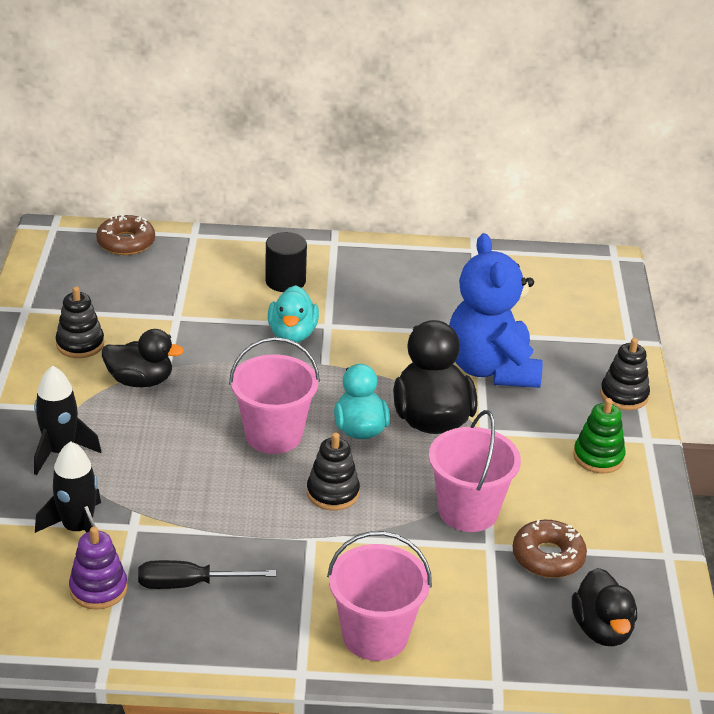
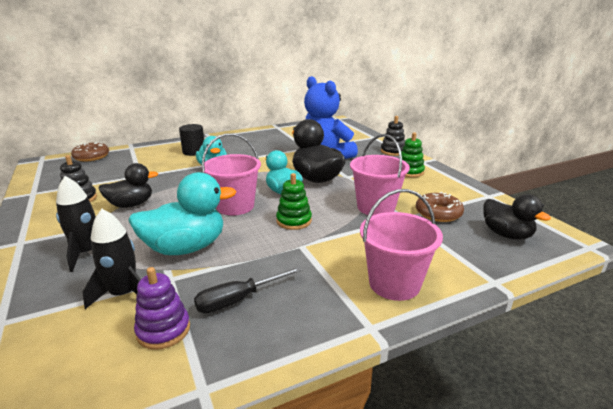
camera: 25 degrees left, 10 degrees down
black stacking toy [307,432,360,510] -> green stacking toy [276,173,312,230]
none -> turquoise duck [128,172,236,255]

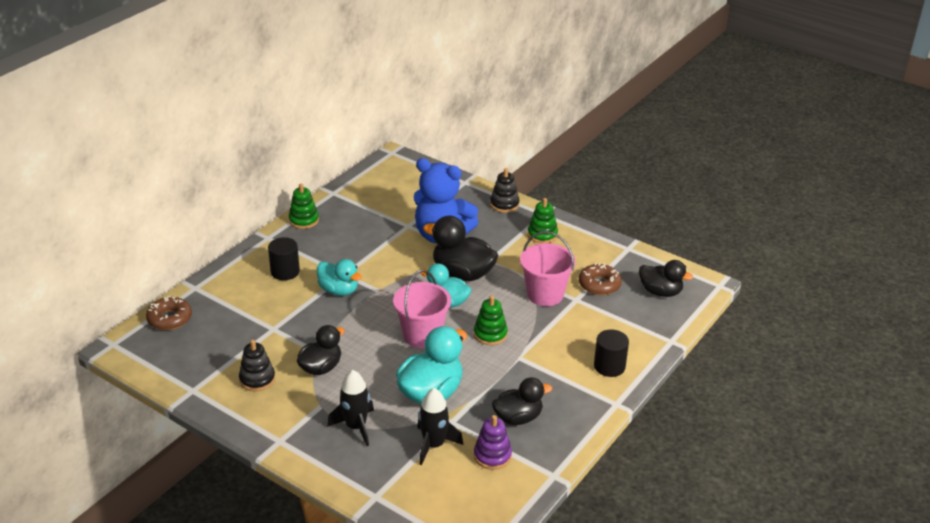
camera: 30 degrees left, 10 degrees up
black screwdriver [194,267,302,313] -> black duck [492,377,552,425]
pink bucket [360,189,443,301] -> black cylinder [594,329,629,377]
none -> green stacking toy [289,183,319,229]

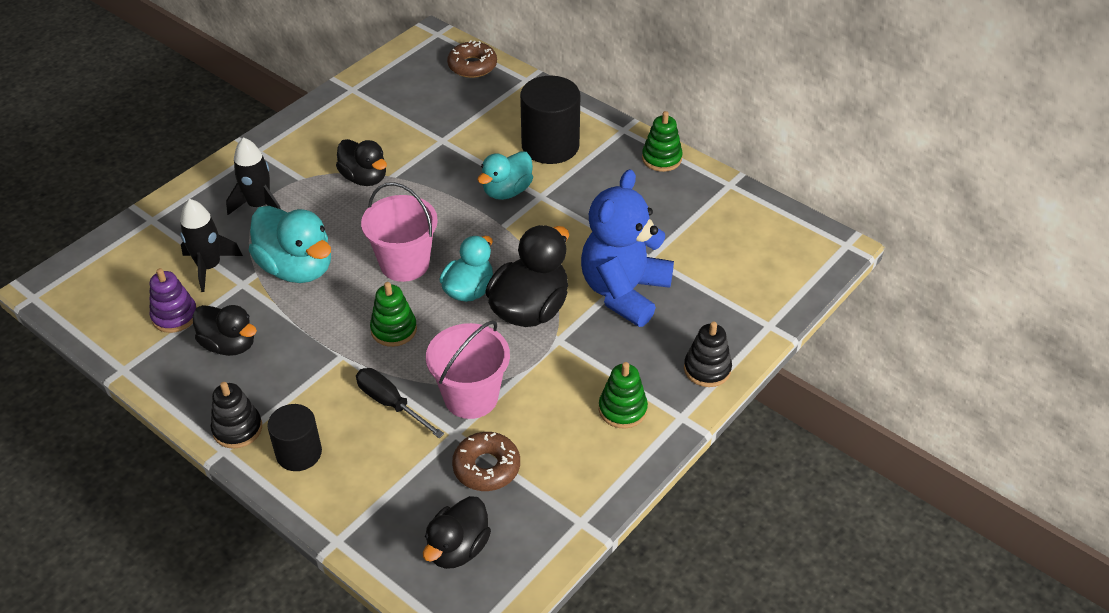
camera: 95 degrees right, 10 degrees up
black stacking toy [239,340,275,391] -> black stacking toy moved to [211,382,262,449]
black cylinder [268,237,300,280] -> black cylinder [520,76,580,164], size x1.60
black duck [492,377,552,425] -> black duck turned 45 degrees counterclockwise [192,305,257,356]
none -> black screwdriver [356,368,444,438]

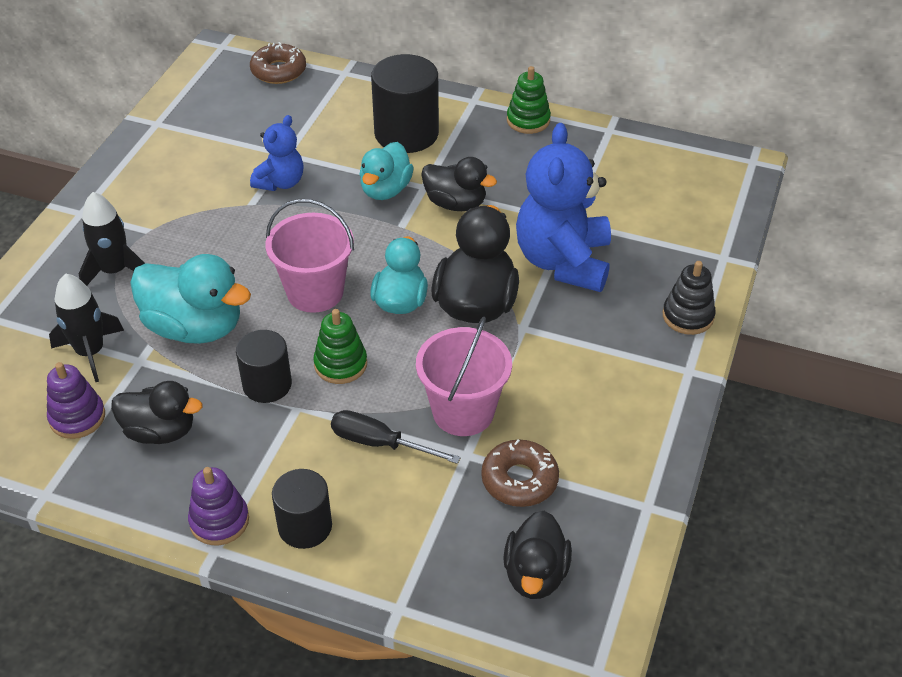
camera: 20 degrees left, 0 degrees up
black stacking toy [211,382,262,449] -> purple stacking toy [188,467,249,545]
black duck [336,139,387,186] -> black duck moved to [421,157,497,211]
green stacking toy [599,362,648,429] -> none
none -> black cylinder [236,330,292,403]
none -> blue teddy bear [250,115,304,191]

